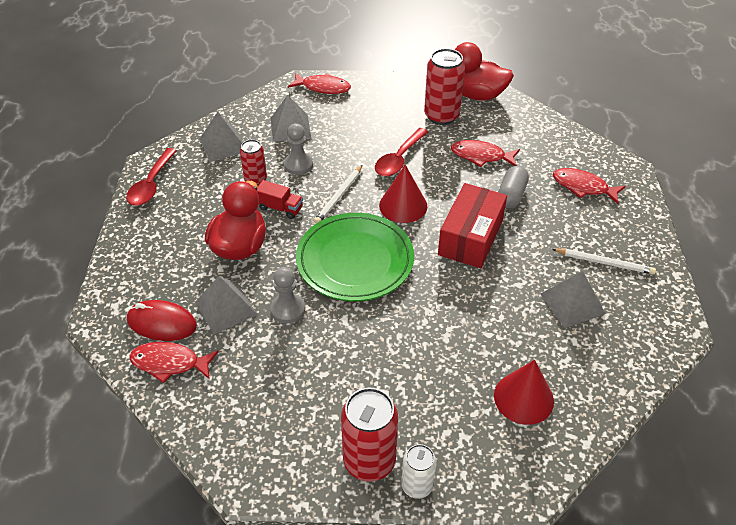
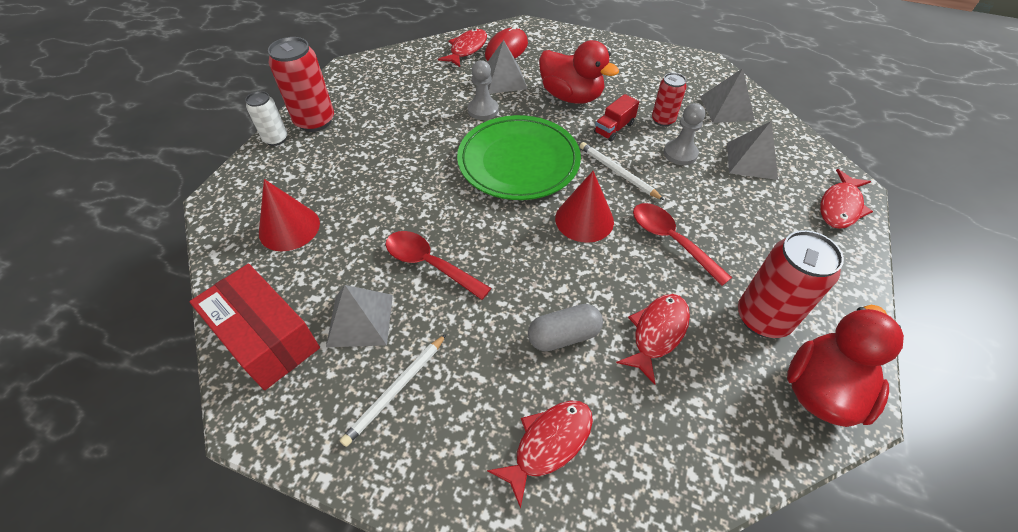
camera: 110 degrees right, 5 degrees up
red spoon [126,148,177,206] -> red spoon moved to [386,231,491,300]
red box [438,183,507,268] -> red box moved to [189,264,320,390]
grey capsule [498,166,529,208] -> grey capsule turned 60 degrees counterclockwise [528,304,603,351]

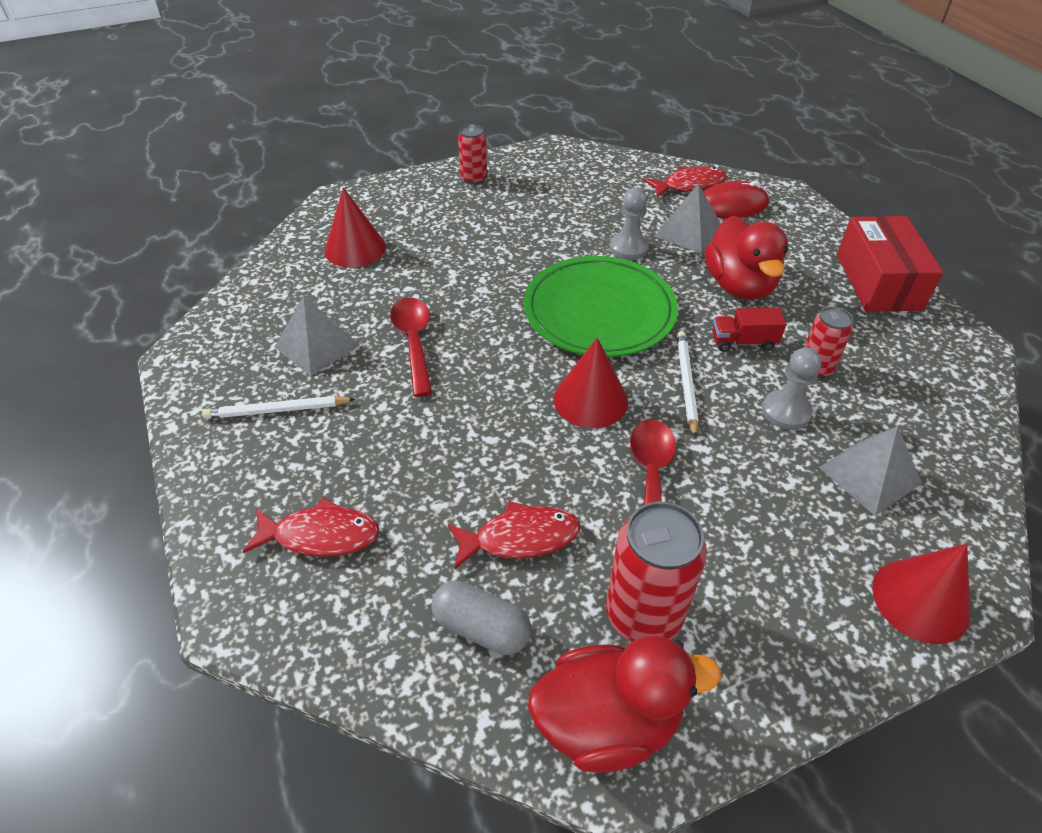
camera: 45 degrees right, 5 degrees down
red box [189,264,320,390] -> red box moved to [837,216,943,312]
white can [245,91,287,146] -> none
red can [268,37,334,132] -> red can [458,124,487,185], size x0.59
grey capsule [528,304,603,351] -> grey capsule moved to [431,581,531,655]
grey pyramid [700,68,755,123] -> none
red fish [820,169,873,229] -> red cone [872,544,970,644]

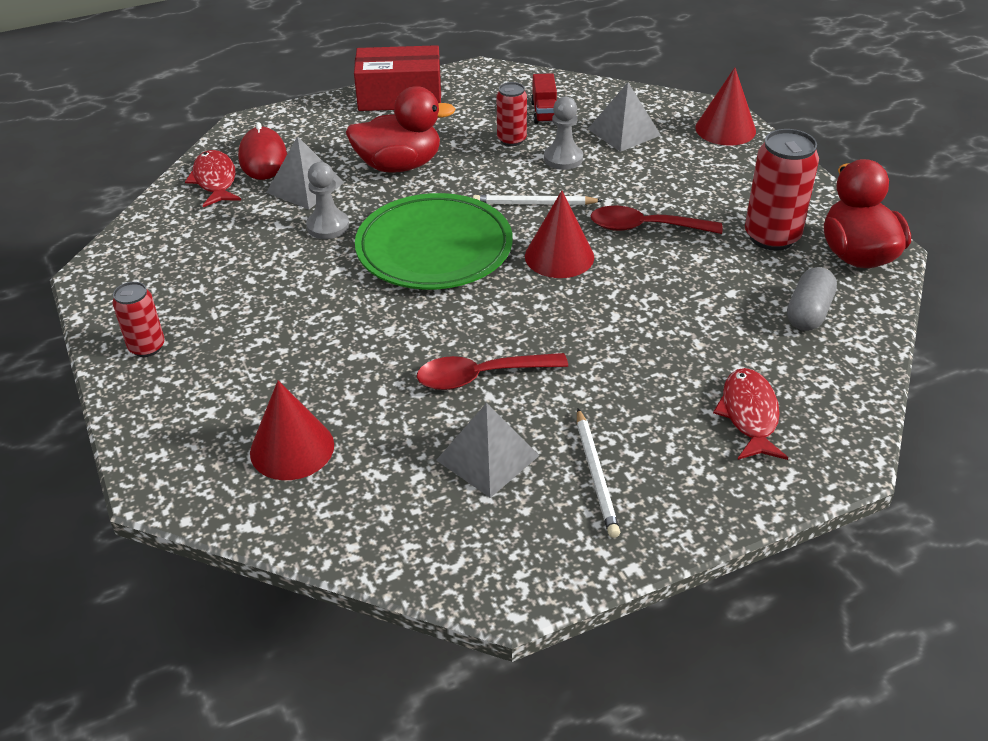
camera: 90 degrees left, 5 degrees down
red fish [448,501,580,569] -> none
red truck [712,308,786,352] -> red truck moved to [531,73,557,124]

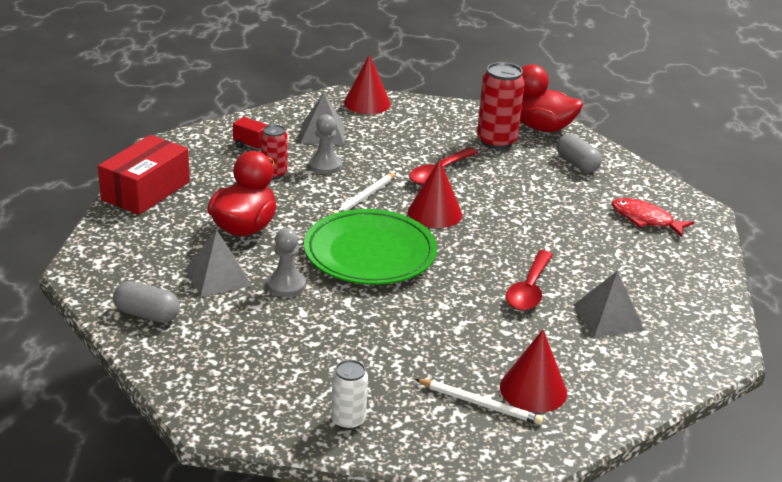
camera: 60 degrees left, 10 degrees down
red can [112,282,165,357] -> white can [331,360,368,430]
red fish [185,150,241,207] -> grey capsule [113,281,180,323]
red mouse [238,122,287,180] -> none
white pencil [577,409,620,538] -> white pencil moved to [415,379,543,425]

